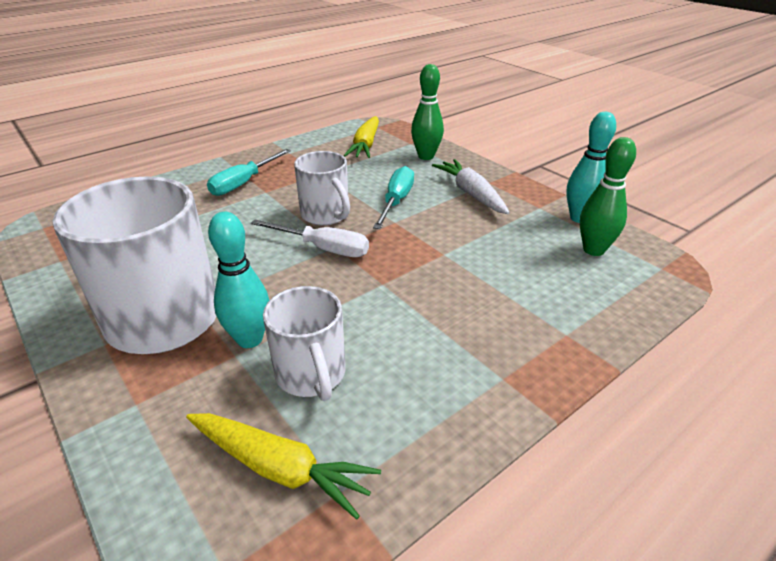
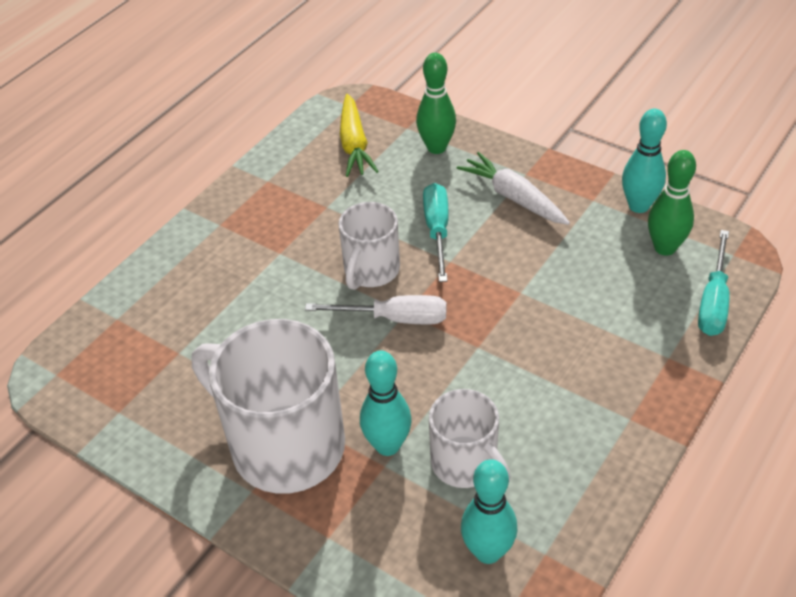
camera: 15 degrees left, 10 degrees up
yellow carrot [186,413,381,519] -> turquoise bowling pin [461,459,517,564]
turquoise screwdriver [207,149,291,196] -> turquoise screwdriver moved to [698,230,729,336]
white mug [294,151,350,225] -> white mug turned 75 degrees clockwise [338,202,400,290]

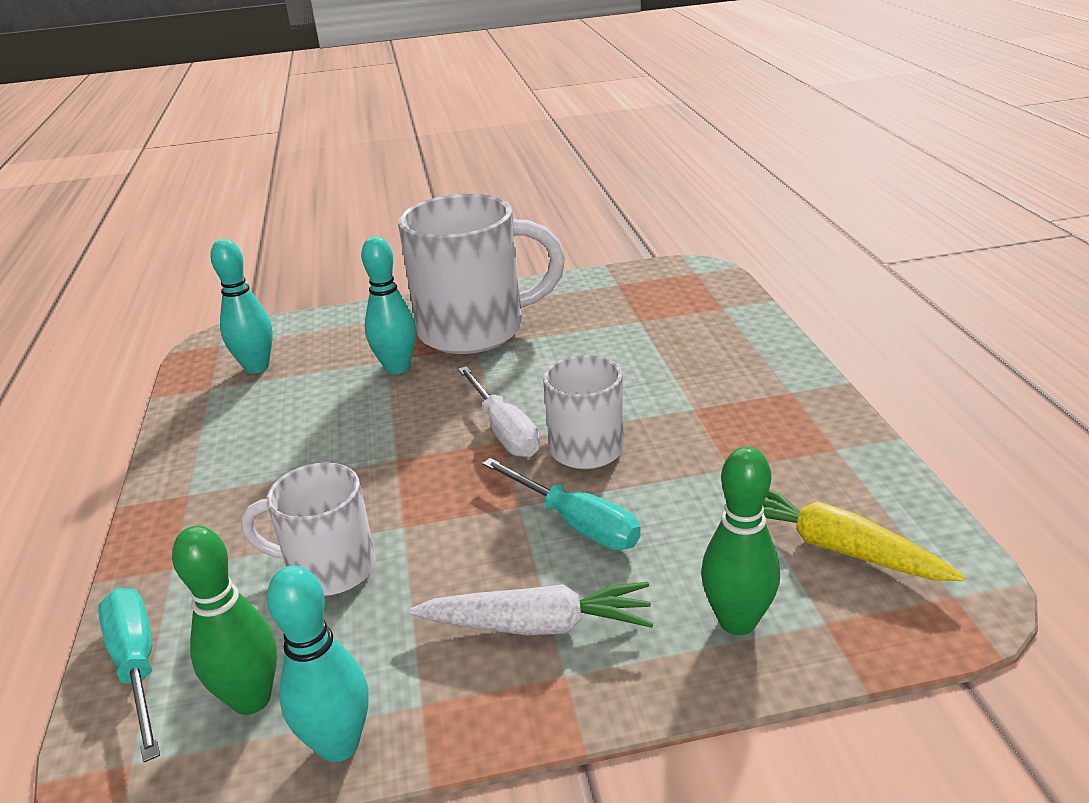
camera: 135 degrees right, 15 degrees down
white screwdriver [305,295,447,325] -> white screwdriver turned 75 degrees counterclockwise [458,366,540,457]
white mug [429,389,511,488] -> white mug moved to [241,462,376,596]

